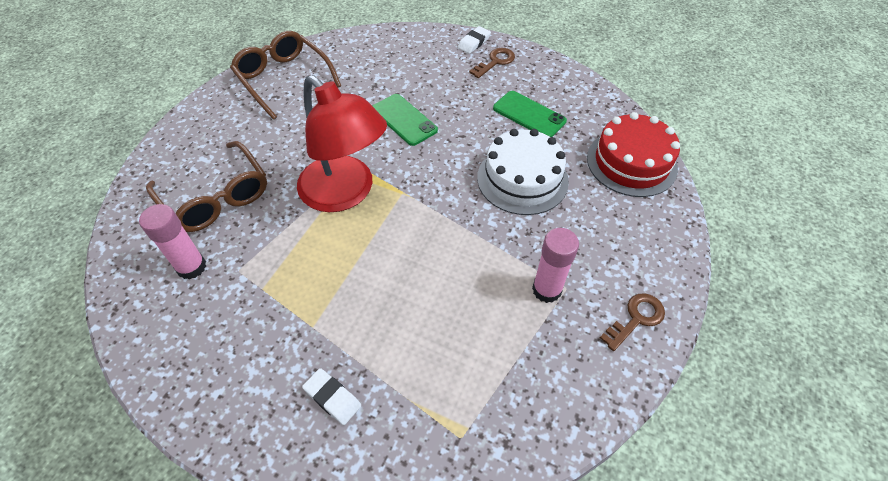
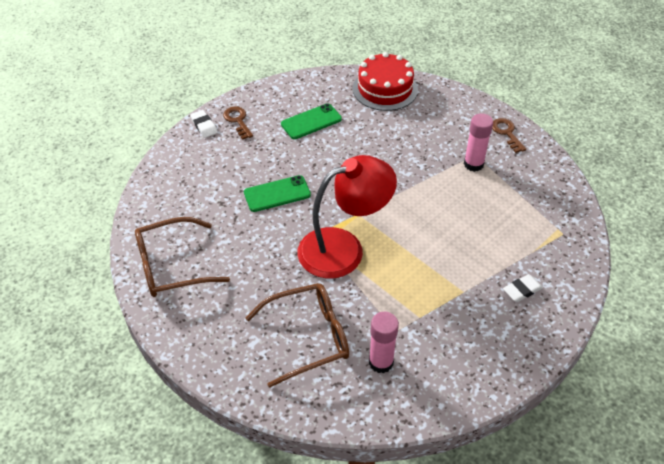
camera: 70 degrees left, 5 degrees down
white cake [477,129,569,215] -> none

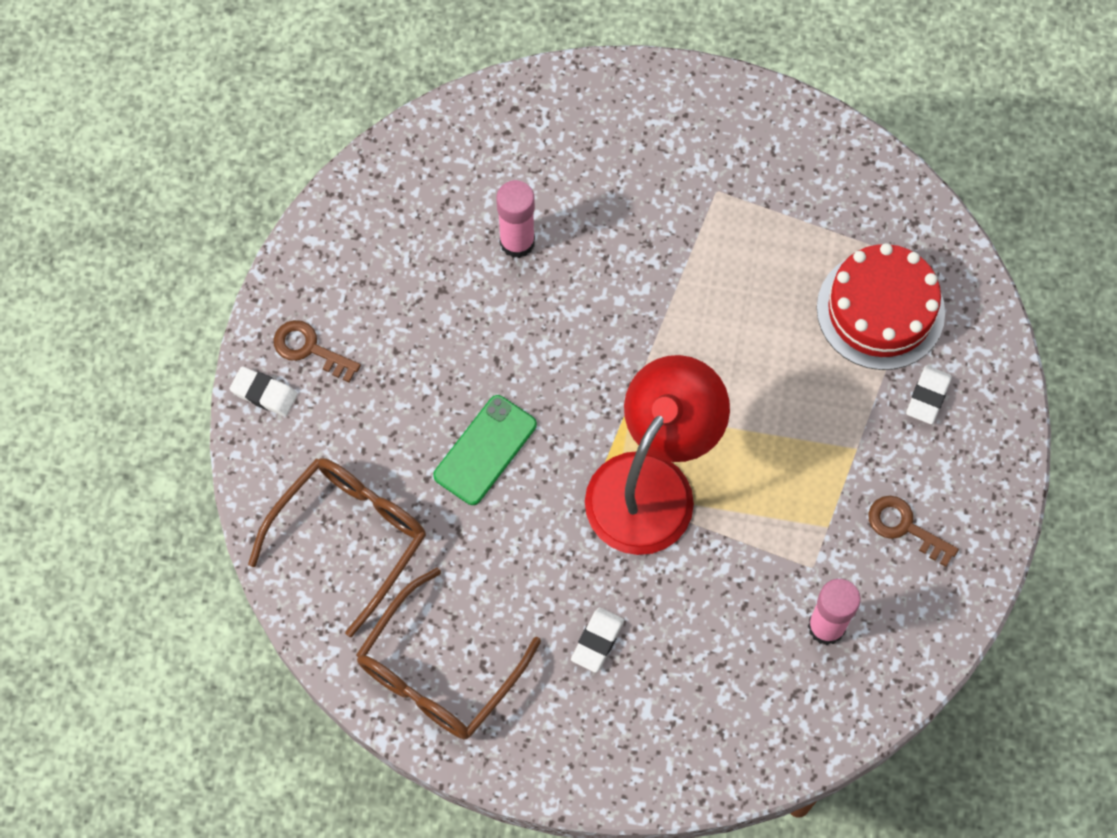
camera: 35 degrees left, 20 degrees up
brown glasses [245,283,349,388] -> brown glasses moved to [248,458,426,637]
green phone [281,103,342,139] -> none
red cake [353,52,418,111] -> red cake moved to [817,243,945,370]
pink glue stick [464,113,493,172] -> pink glue stick moved to [496,180,535,258]
brown key [492,118,526,153] -> brown key moved to [868,496,959,567]
none -> white eraser [571,607,624,673]

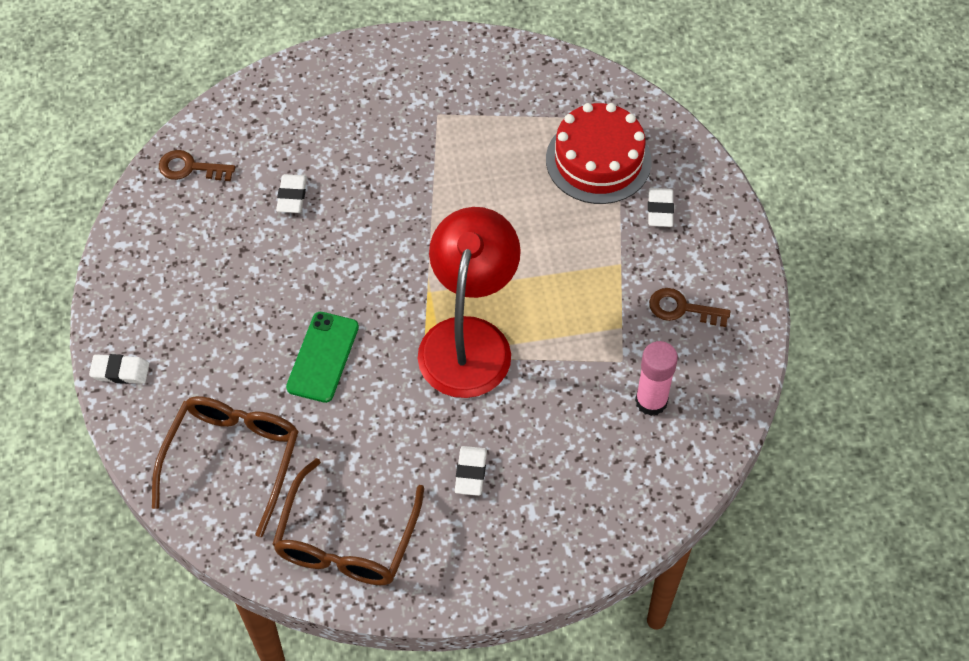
camera: 20 degrees left, 10 degrees down
brown key [274,320,361,382] -> brown key moved to [159,150,235,181]
pink glue stick [496,180,535,258] -> white eraser [276,174,307,213]

